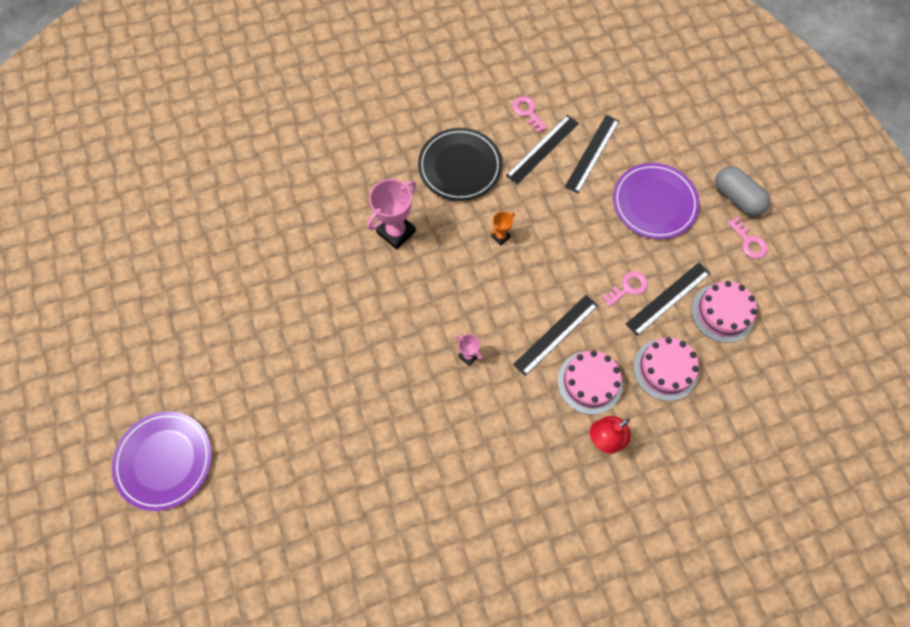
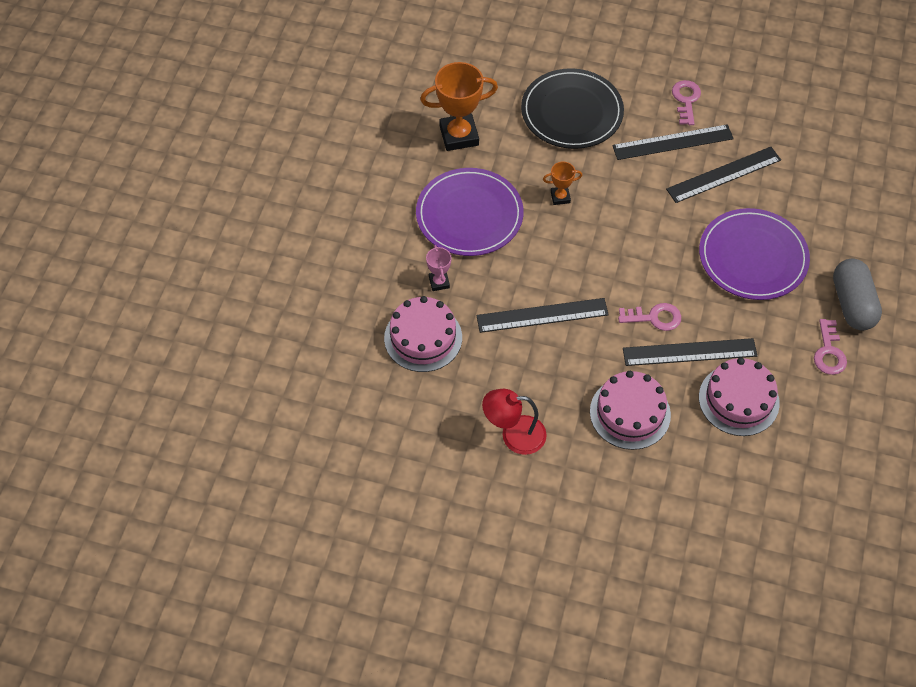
camera: 35 degrees right, 10 degrees down
purple plate [112,411,212,511] -> purple plate moved to [416,168,523,256]
pink trophy [367,179,416,250] -> orange trophy [420,62,498,151]
pink cake [558,351,623,414] -> pink cake moved to [384,296,462,372]

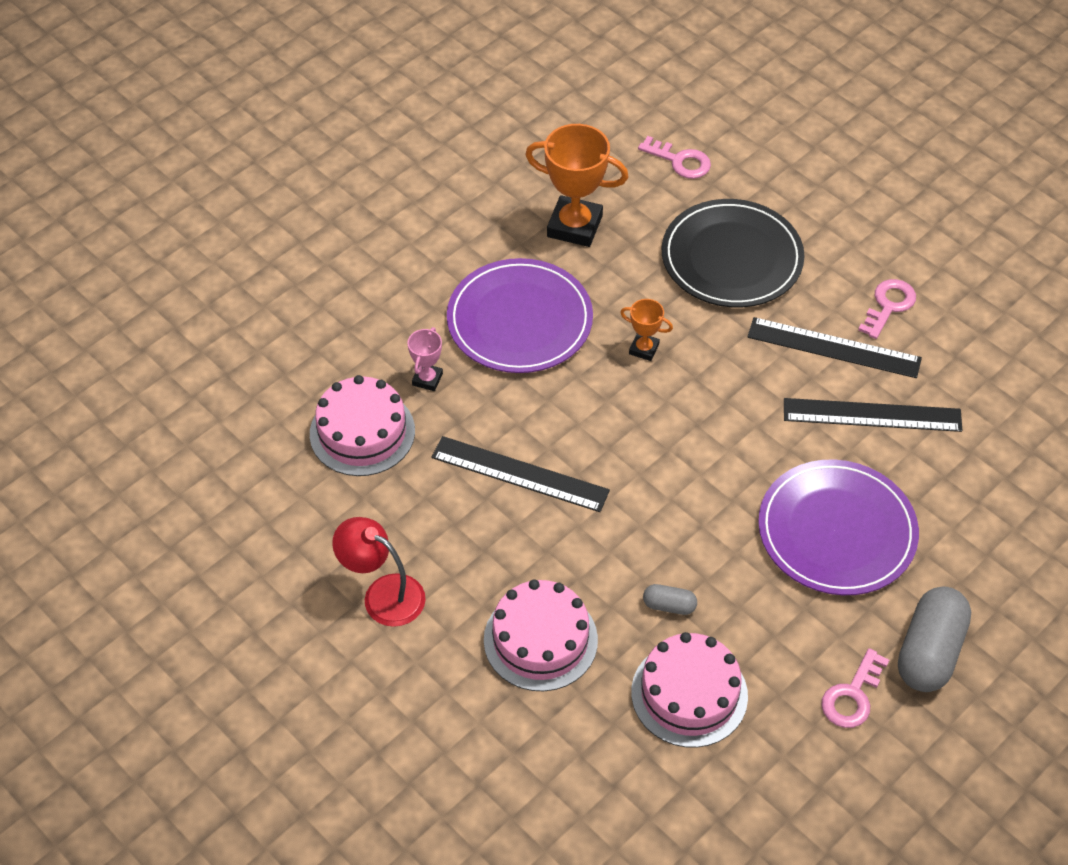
camera: 30 degrees right, 5 degrees down
pink key [618,303,681,331] -> pink key moved to [638,136,711,179]
black ruler [623,338,757,366] -> grey capsule [643,584,697,615]

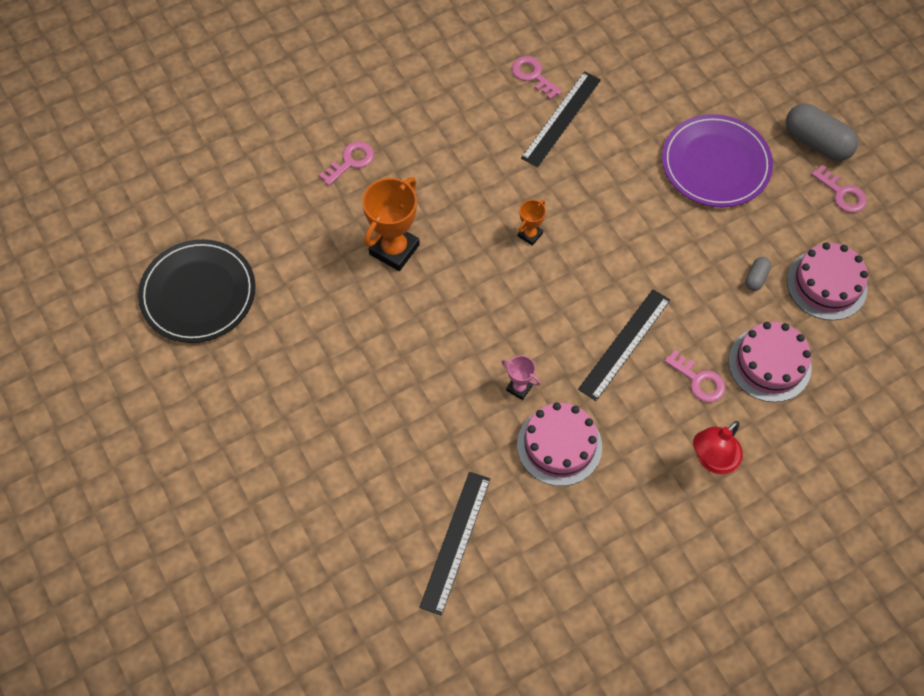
camera: 75 degrees left, 10 degrees up
purple plate [447,258,593,373] -> none
black plate [662,199,804,307] -> black plate moved to [138,239,256,343]
black ruler [784,398,963,432] -> black ruler moved to [419,472,490,616]
none -> pink key [664,349,725,402]

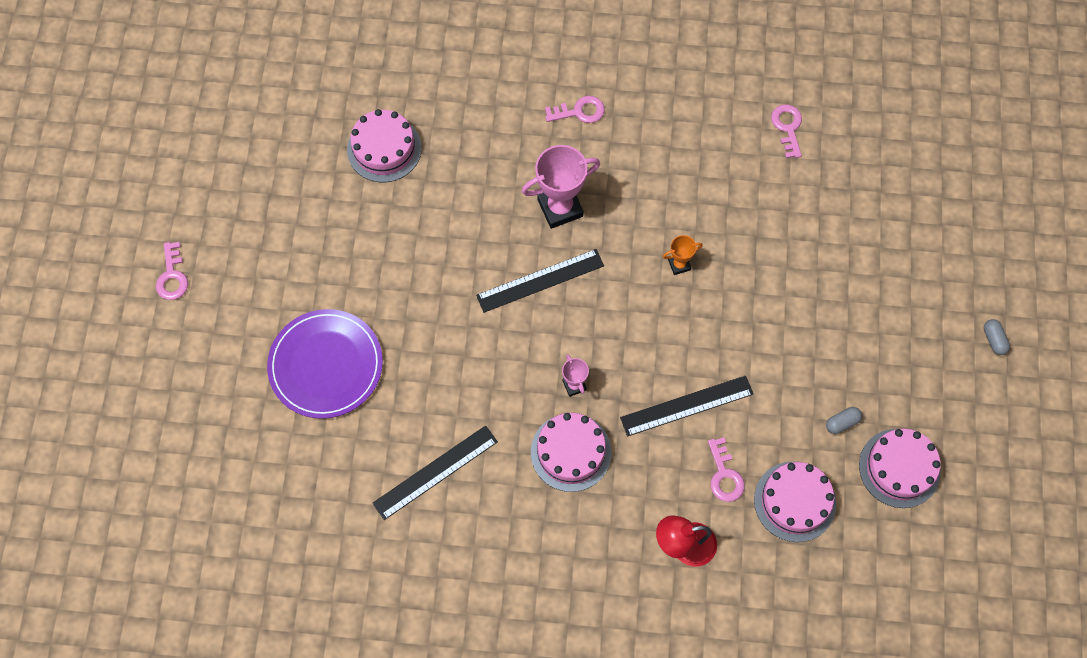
camera: 35 degrees right, 5 degrees up
black plate [138,239,256,343] -> pink cake [347,109,422,182]
orange trophy [362,177,420,271] -> pink trophy [522,145,600,229]
black ruler [521,71,601,167] -> black ruler moved to [476,249,604,313]
purple plate [662,114,773,207] -> purple plate moved to [267,309,383,419]
grey capsule [786,103,858,161] -> grey capsule [984,319,1010,355], size x0.48
pink key [811,165,867,213] -> pink key moved to [156,242,188,300]

